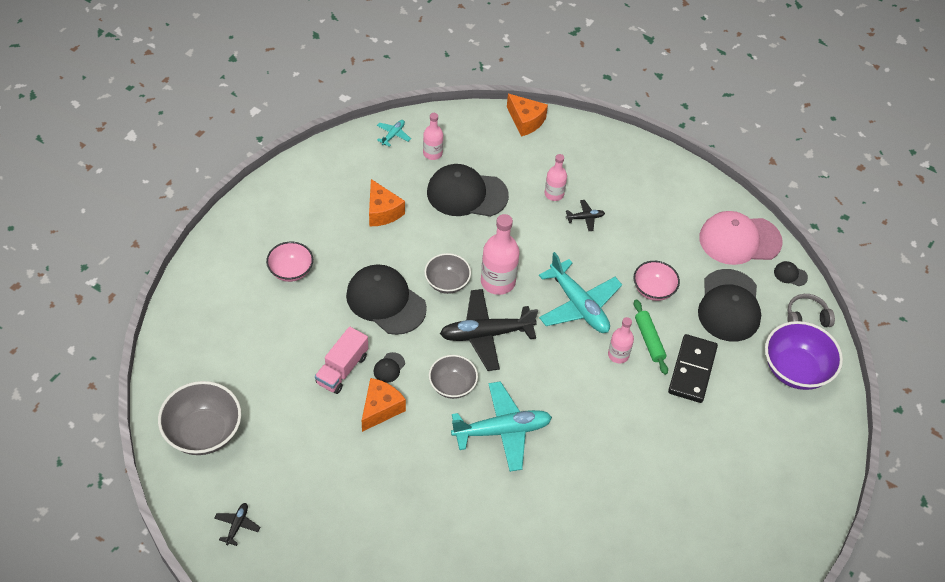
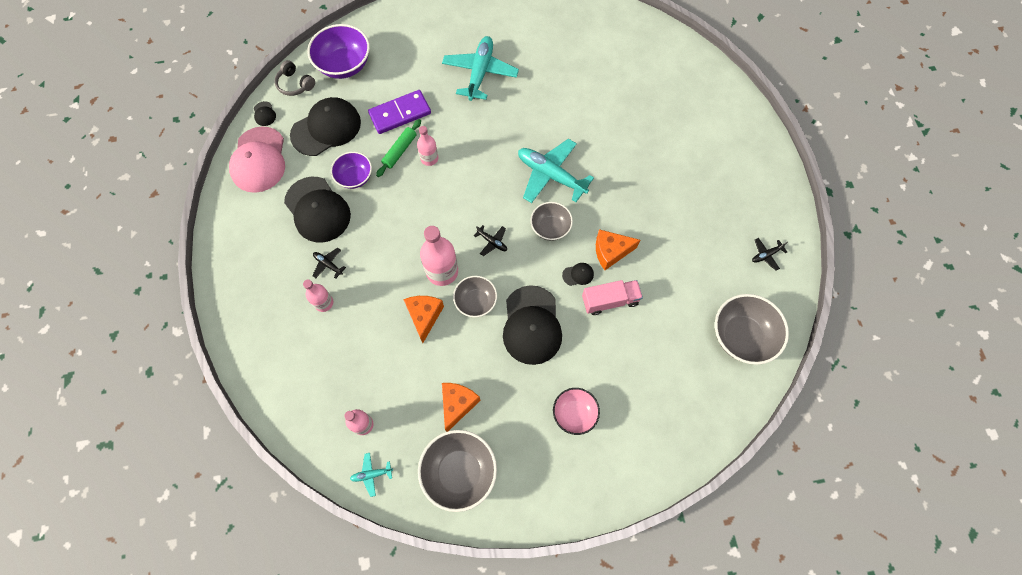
camera: 130 degrees left, 15 degrees up
black cap [427,164,509,217] -> black cap moved to [284,177,351,243]
black plane [440,289,538,371] -> black plane [474,225,507,256], size x0.44
orange cheese [507,94,548,137] -> orange cheese moved to [403,296,444,343]
turquoise plane [539,252,622,333] -> turquoise plane moved to [442,36,519,101]
pink bowl [634,261,680,301] -> purple bowl [331,152,372,189]
black domino [668,334,718,403] -> purple domino [368,90,431,134]
pink cap [699,211,783,265] -> pink cap turned 45 degrees clockwise [229,126,285,193]
none -> grey bowl [418,430,497,512]

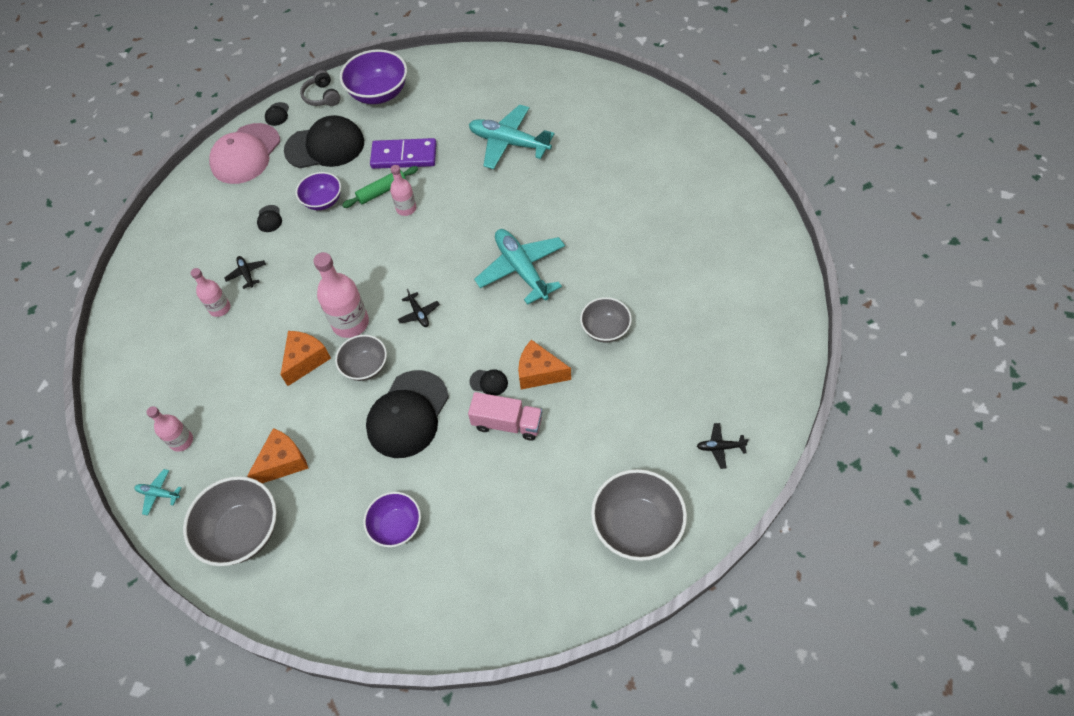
camera: 30 degrees right, 10 degrees down
black cap [284,177,351,243] -> black cap [257,205,282,232], size x0.40
turquoise plane [442,36,519,101] -> turquoise plane turned 105 degrees counterclockwise [469,104,555,169]
grey bowl [530,202,573,241] -> grey bowl moved to [580,297,632,342]
pink bowl [553,388,600,435] -> purple bowl [364,492,421,547]

